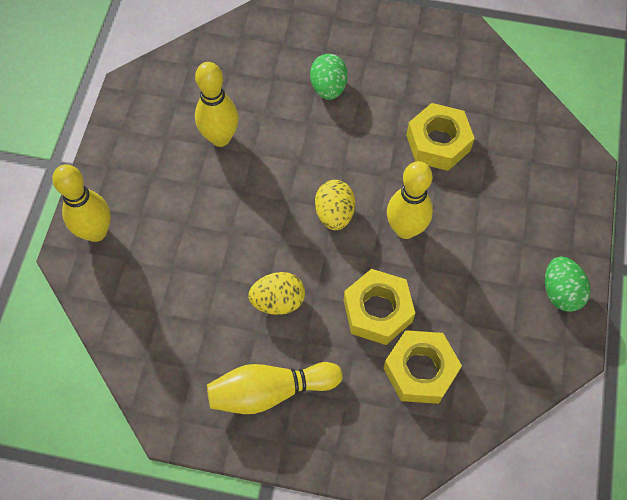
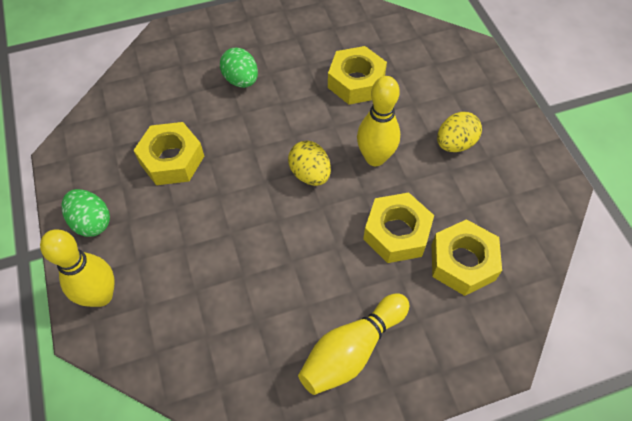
camera: 30 degrees left, 5 degrees down
yellow bowling pin [195,62,239,147] -> yellow nut [134,122,204,185]
yellow egg [248,272,305,315] -> yellow egg moved to [437,112,482,152]
green egg [545,257,590,312] -> green egg moved to [62,189,110,237]

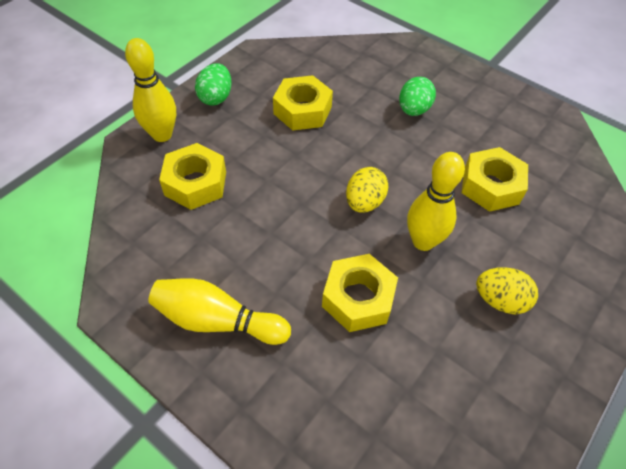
camera: 55 degrees right, 5 degrees down
yellow nut [432,219,502,296] -> yellow nut moved to [159,143,226,210]

